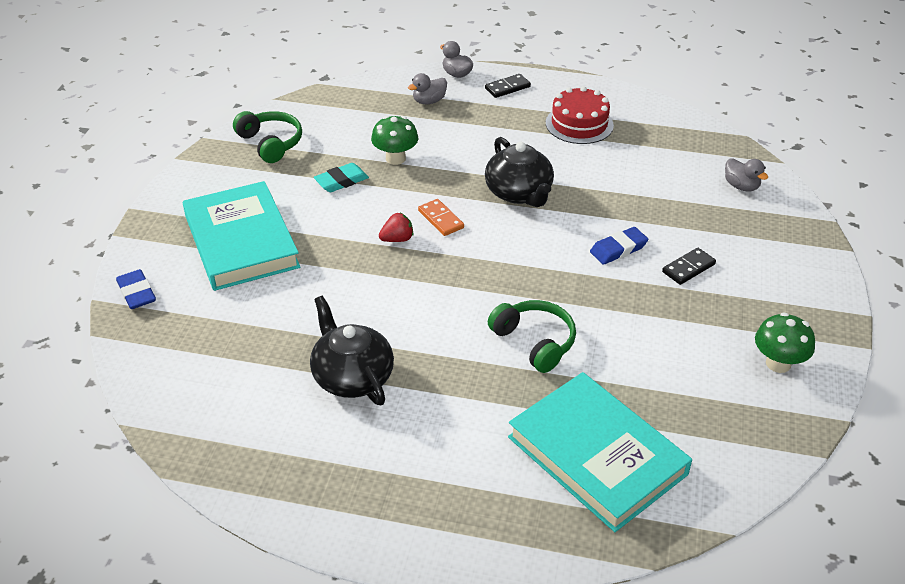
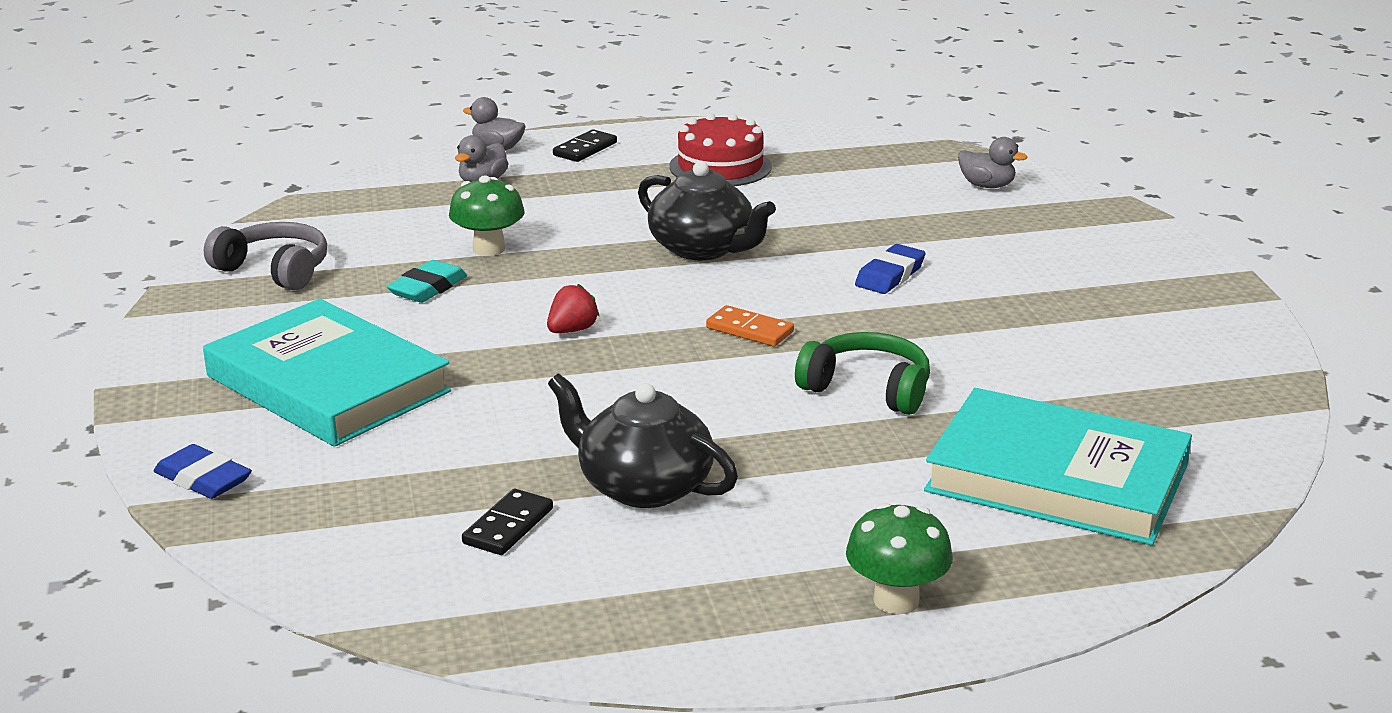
camera: 25 degrees left, 15 degrees down
green headphones [233,111,302,163] -> grey headphones [204,222,327,290]
orange domino [418,199,464,236] -> orange domino moved to [706,305,794,347]
black domino [662,248,716,285] -> black domino moved to [462,489,553,555]
green mushroom [755,312,815,373] -> green mushroom moved to [846,503,953,614]

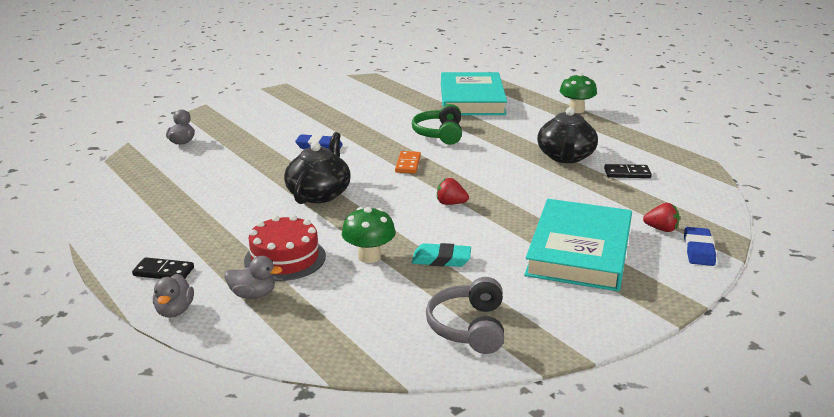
camera: 115 degrees left, 0 degrees up
red cake [669,113,772,186] -> red cake moved to [244,215,326,281]
none -> red strawberry [643,203,680,232]

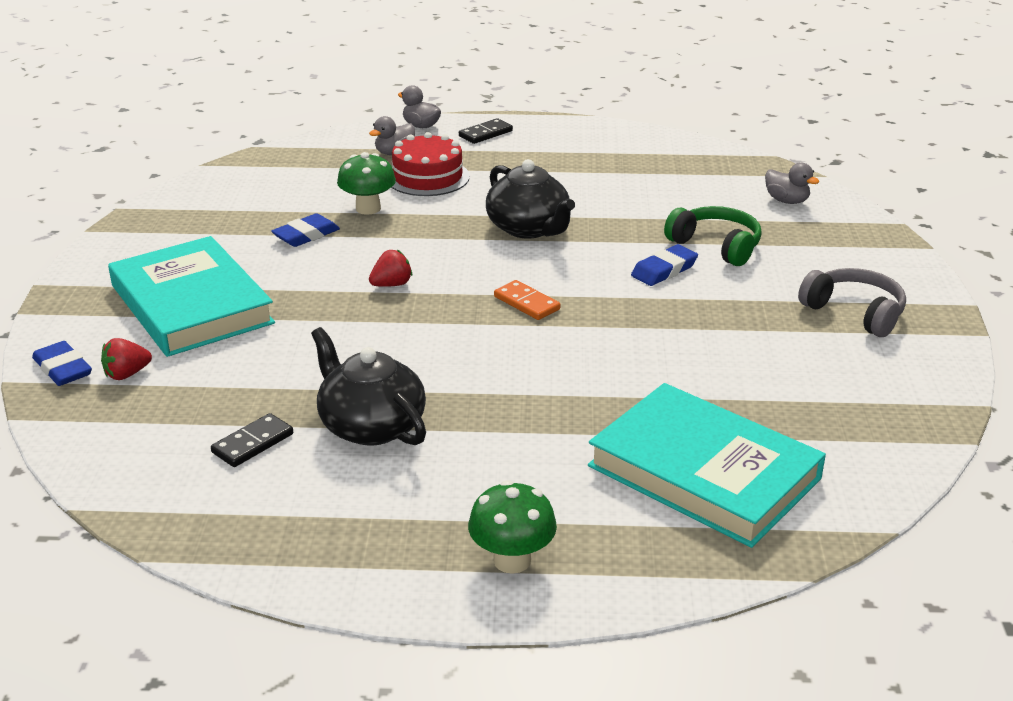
camera: 130 degrees right, 5 degrees up
green headphones [412,104,462,145] -> green headphones moved to [664,206,762,266]
turquoise eraser [412,243,471,267] -> blue eraser [271,213,340,247]
grey headphones [426,277,504,354] -> grey headphones moved to [798,268,906,337]

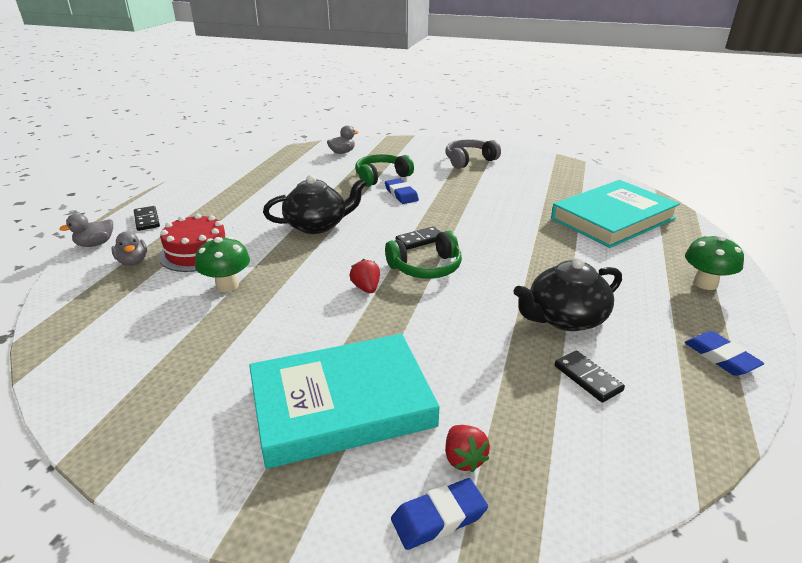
camera: 75 degrees left, 0 degrees up
blue eraser [271,213,340,247] -> blue eraser moved to [685,331,765,376]
orange domino [494,280,560,320] -> black domino [396,226,440,250]
none -> green headphones [385,230,462,279]

